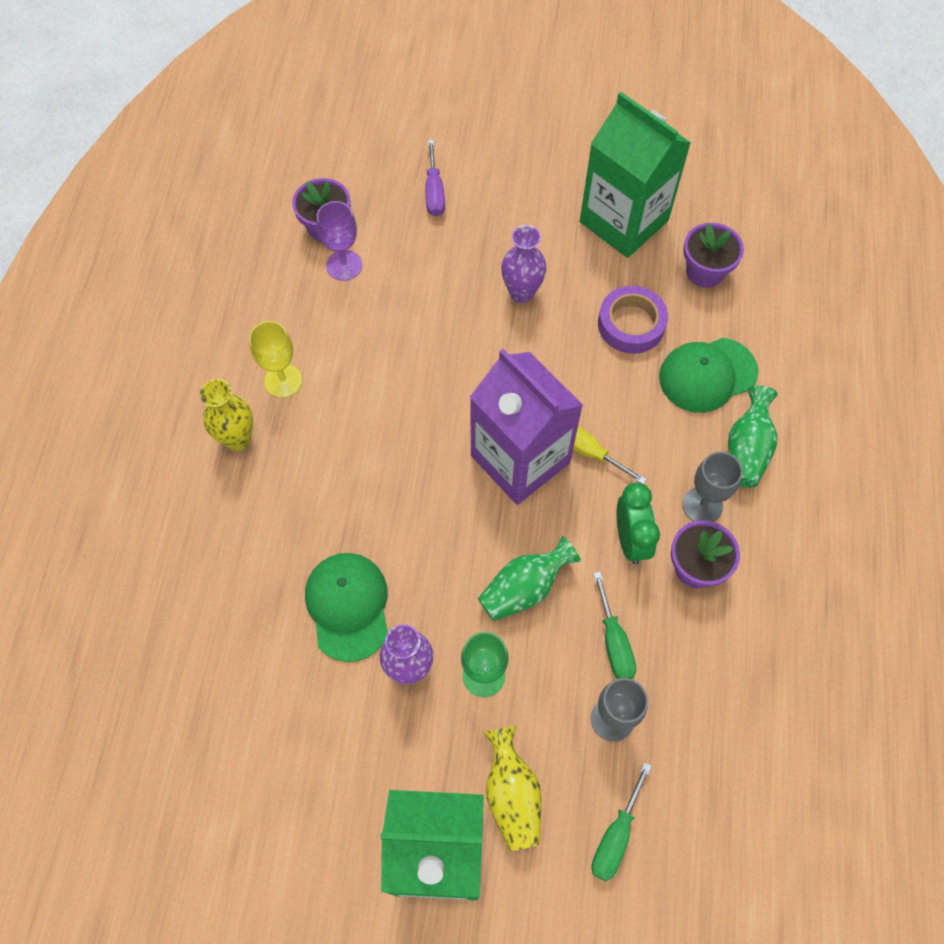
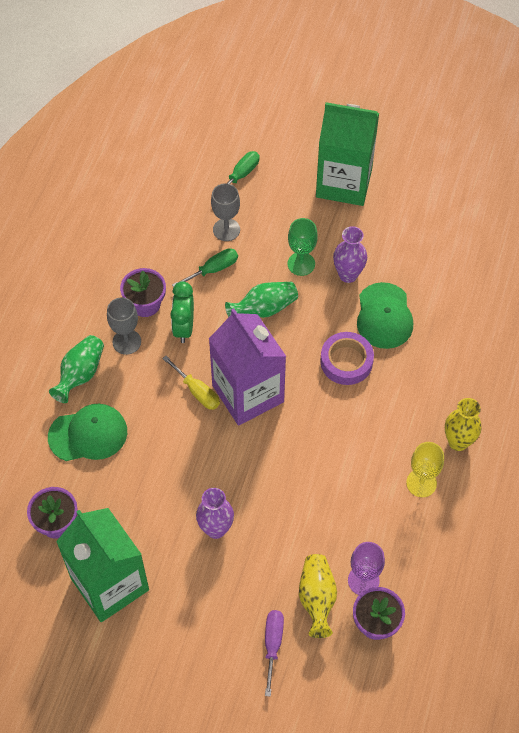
camera: 170 degrees left, 5 degrees down
yellow vase [484,726,541,851] -> yellow vase moved to [299,554,337,638]
green screwdriver [593,572,636,679] -> green screwdriver turned 60 degrees clockwise [172,248,238,287]
purple tape [598,286,668,354] -> purple tape moved to [320,332,374,385]

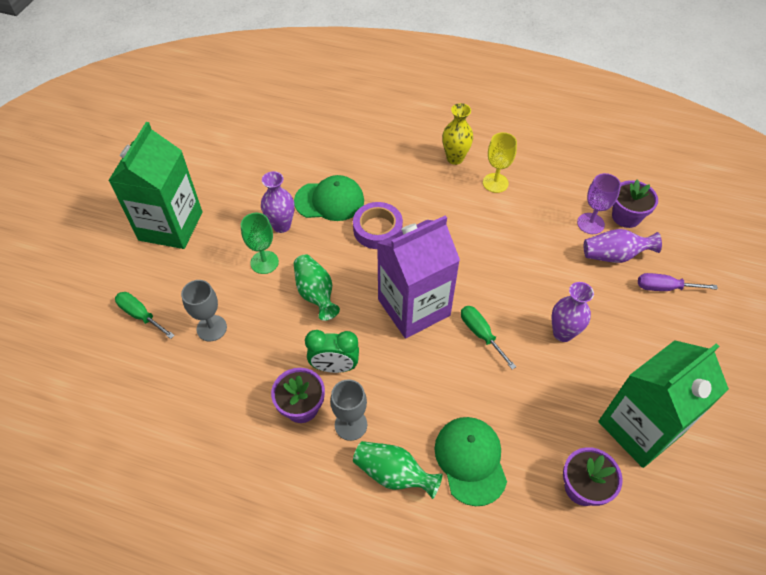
camera: 90 degrees left, 5 degrees down
yellow screwdriver [162,356,220,410] -> none
green screwdriver [172,248,238,287] -> green screwdriver moved to [461,306,516,369]
yellow vase [299,554,337,638] -> purple vase [584,229,662,263]

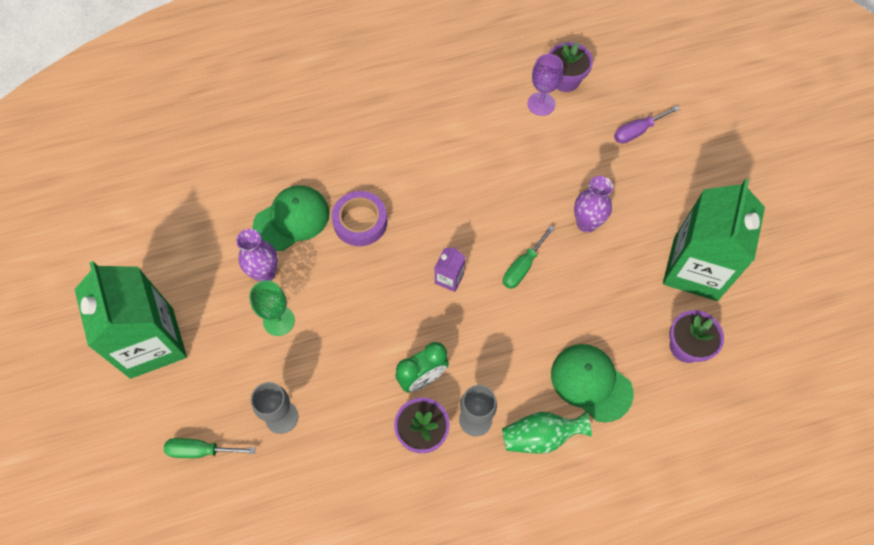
camera: 35 degrees left, 10 degrees up
green vase [294,254,340,321] -> none
purple carton [377,216,460,339] -> purple carton [434,246,465,292], size x0.40
yellow vase [442,103,473,165] -> none
green screwdriver [461,306,516,369] -> green screwdriver turned 75 degrees counterclockwise [503,225,555,289]
yellow goblet [483,132,517,193] -> none
purple vase [584,229,662,263] -> none

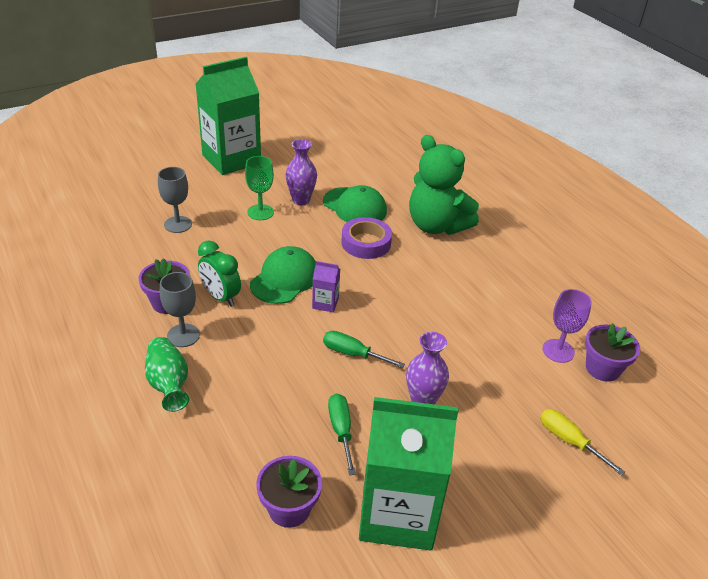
camera: 75 degrees right, 25 degrees down
green screwdriver [164,438,255,458] -> green screwdriver moved to [328,393,356,475]
green cap [551,344,634,422] -> green cap moved to [250,246,316,304]
purple screwdriver [614,106,679,144] -> yellow screwdriver [540,409,625,476]
none -> green teddy bear [409,135,479,235]

